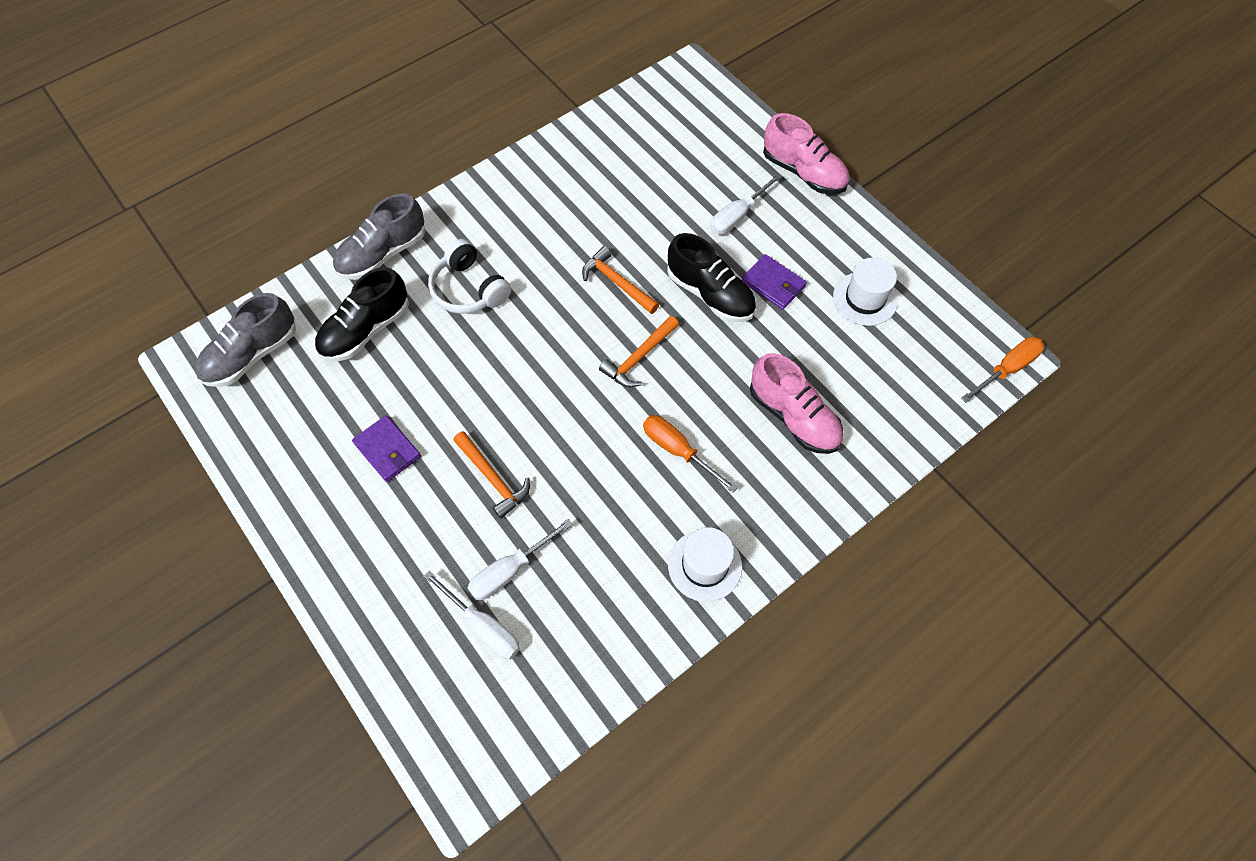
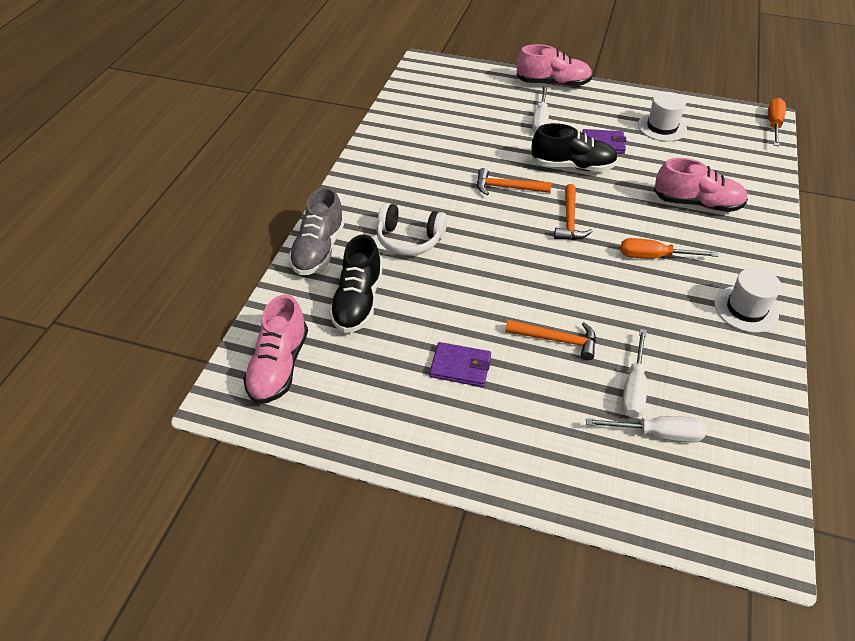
camera: 35 degrees left, 15 degrees down
grey shoe [195,293,296,387] -> pink shoe [243,294,308,404]

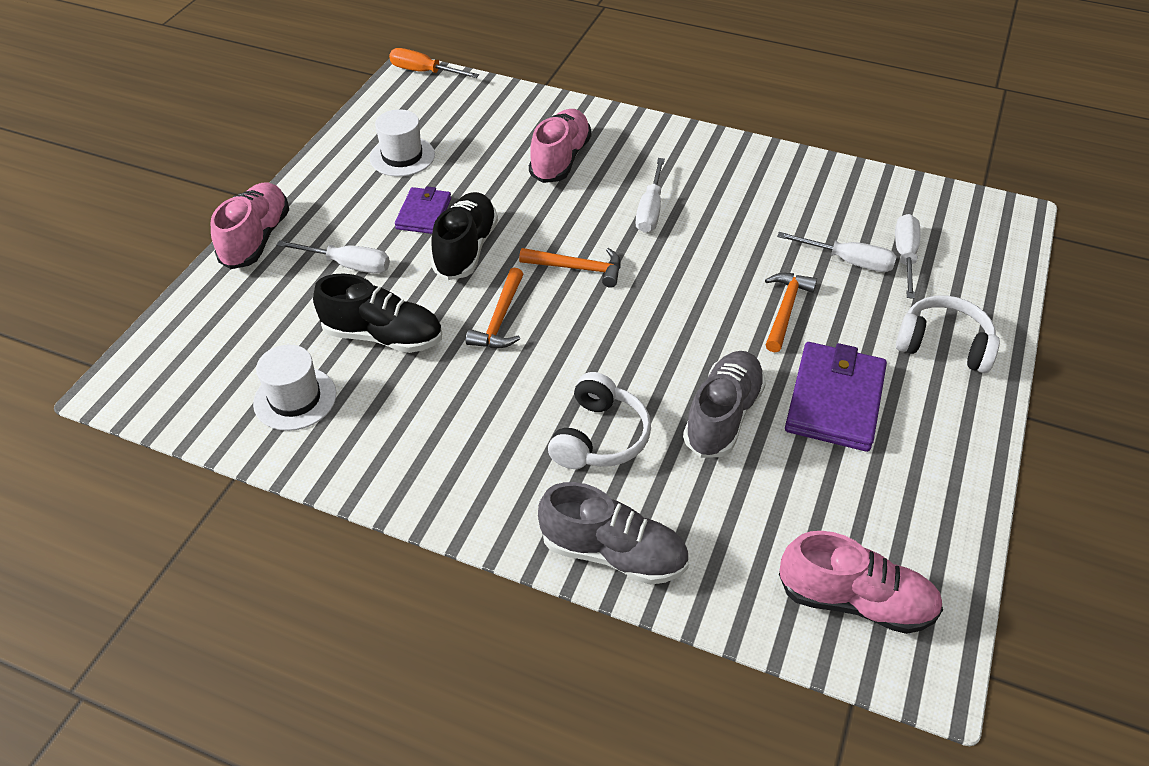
camera: 85 degrees left, 0 degrees up
black shoe [329,235,382,333] -> black shoe moved to [313,273,442,353]
purple wallet [430,342,491,387] -> purple wallet [785,342,887,452], size x1.66
orange screwdriver [620,238,718,259] -> white screwdriver [636,158,665,233]
white hat [715,268,781,333] -> white hat moved to [253,345,336,431]
none -> grey shoe [683,351,766,458]
none -> white headphones [896,295,1000,373]

